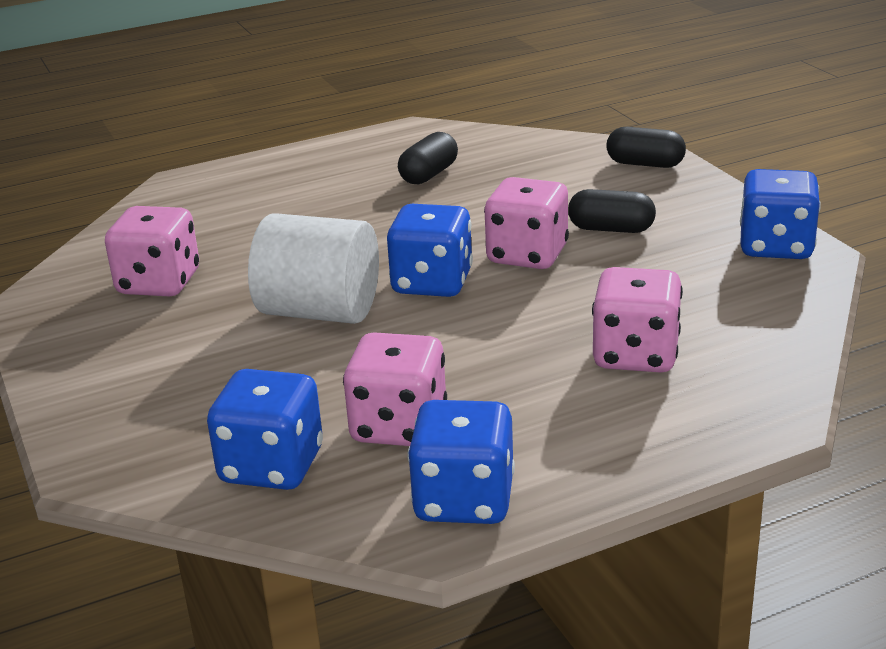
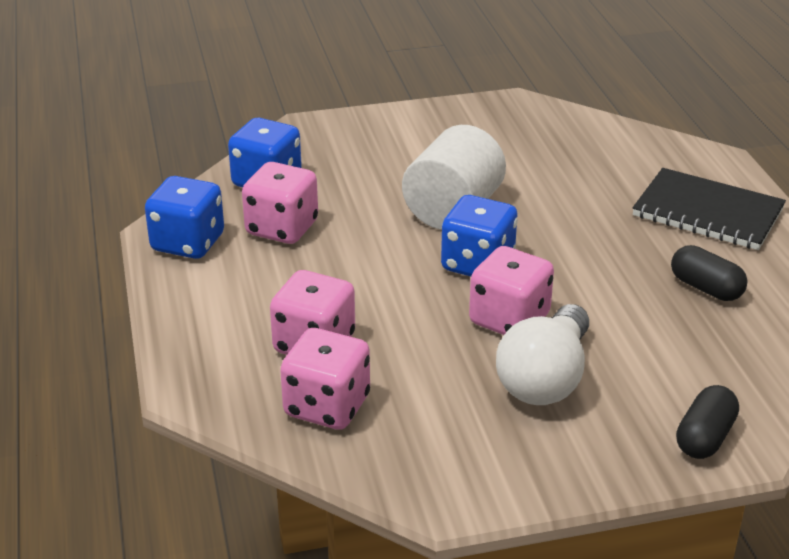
camera: 100 degrees right, 5 degrees up
pink dice [105,206,199,297] -> pink dice moved to [280,328,370,430]
black capsule [568,189,656,233] -> white light bulb [496,304,589,405]
blue dice [740,169,821,259] -> none
none -> black notebook [632,168,786,250]

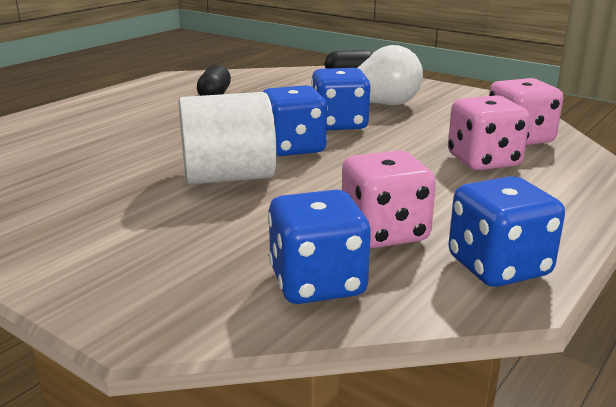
camera: 130 degrees left, 10 degrees down
pink dice [469,246,554,335] -> blue dice [311,68,371,131]
black notebook [632,168,786,250] -> none

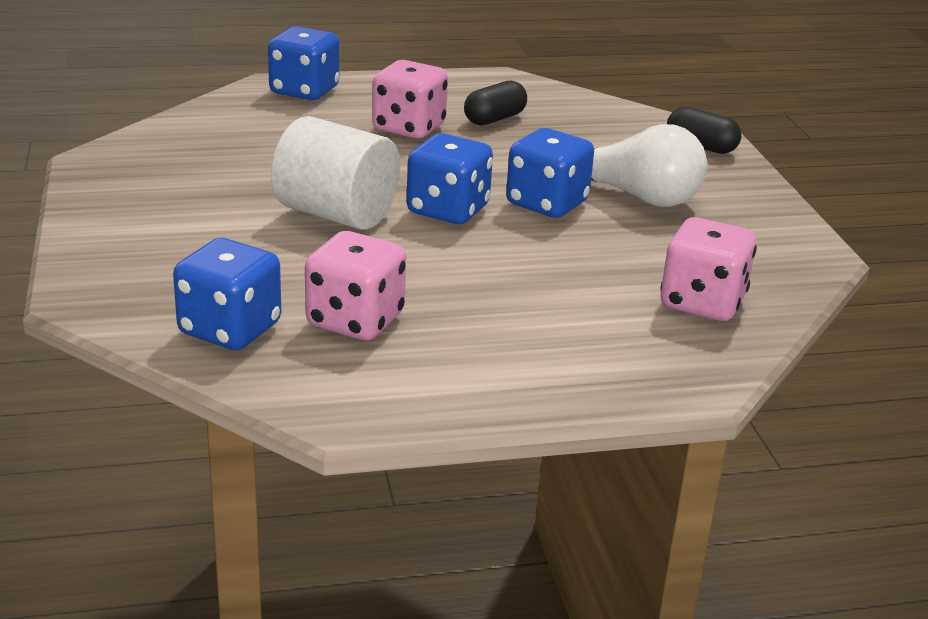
camera: 40 degrees right, 5 degrees up
pink dice [448,95,530,170] -> pink dice moved to [372,60,448,139]
blue dice [448,176,565,287] -> blue dice moved to [268,26,339,100]

